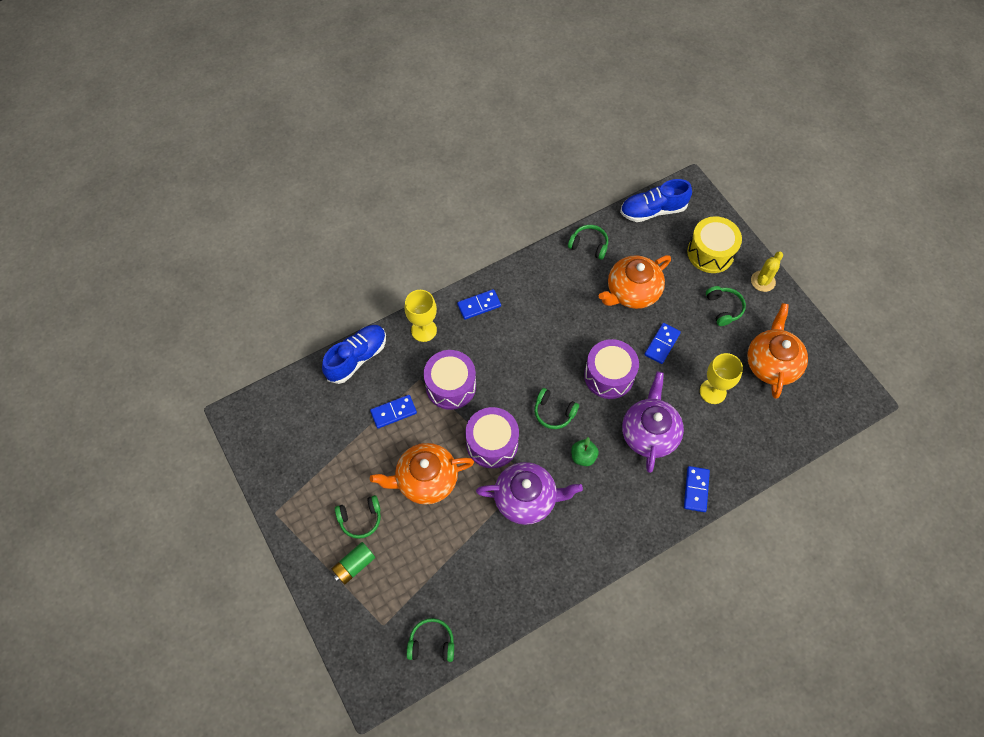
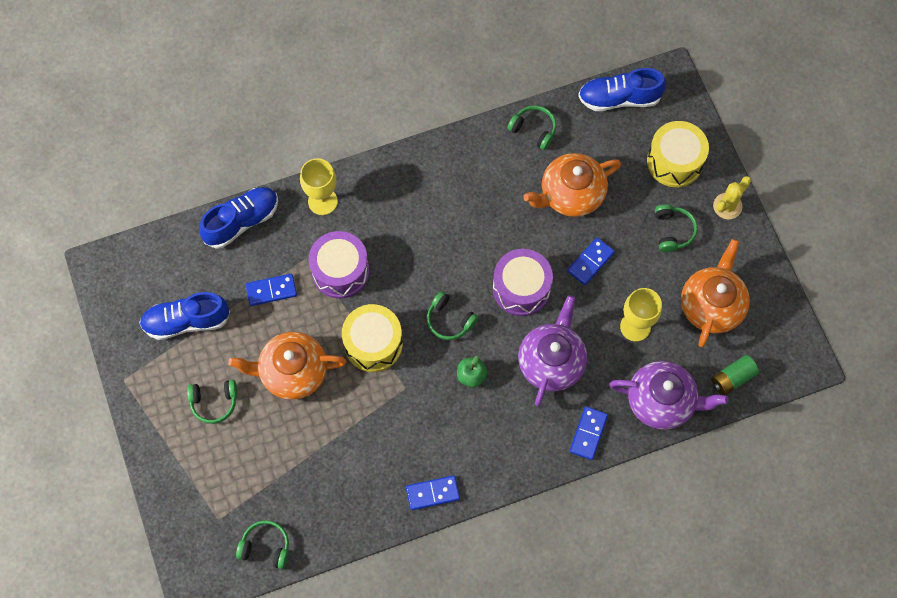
camera: 10 degrees right, 5 degrees up
green battery [331,542,375,584] -> green battery moved to [711,355,759,395]
blue domino [457,289,501,320] -> blue domino moved to [406,475,460,510]
purple drum [465,407,519,468] -> yellow drum [342,304,403,372]
purple teapot [476,462,583,525] -> purple teapot moved to [609,361,729,430]
none -> blue shoe [139,292,230,340]

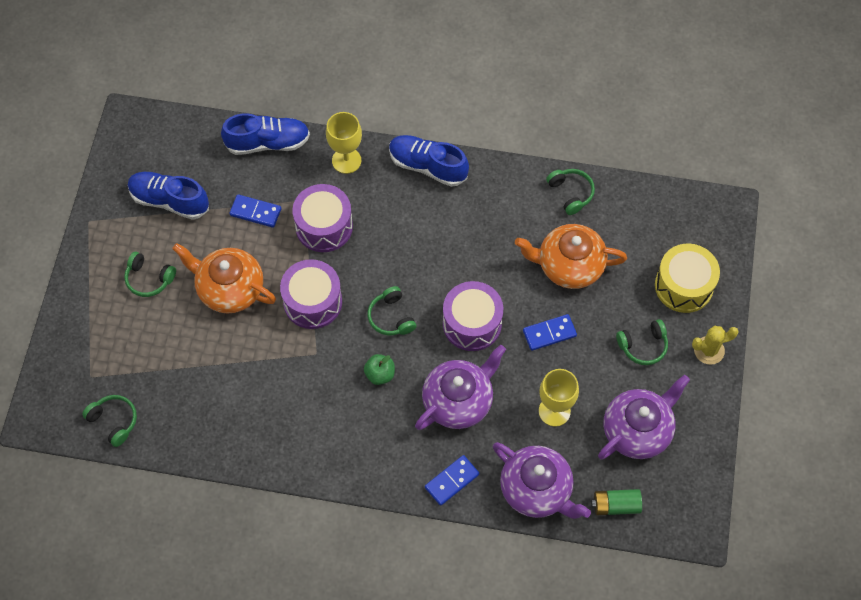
camera: 30 degrees right, 5 degrees down
yellow drum [342,304,403,372] -> purple drum [280,259,342,329]
blue domino [406,475,460,510] -> none
blue shoe [578,68,666,111] -> blue shoe moved to [389,135,469,187]
green headphones [655,204,698,252] -> green headphones turned 45 degrees clockwise [616,319,668,365]
orange teapot [681,239,750,347] -> purple teapot [598,375,690,460]

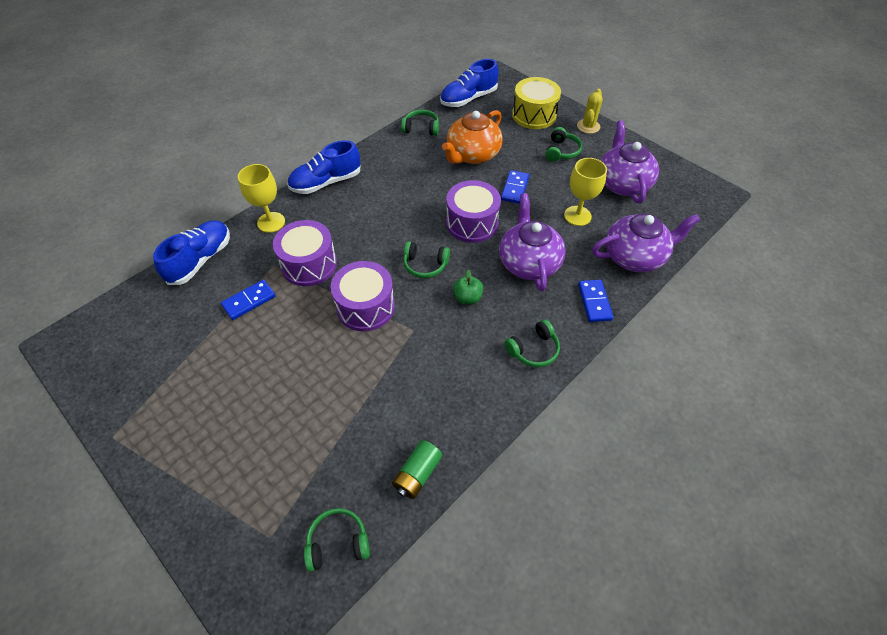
camera: 55 degrees left, 10 degrees down
green headphones [124,252,176,297] -> green headphones moved to [505,319,560,367]
blue shoe [128,172,209,220] -> blue shoe moved to [440,59,498,107]
orange teapot [172,243,276,313] -> none
green battery [591,489,642,515] -> green battery moved to [392,440,442,499]

